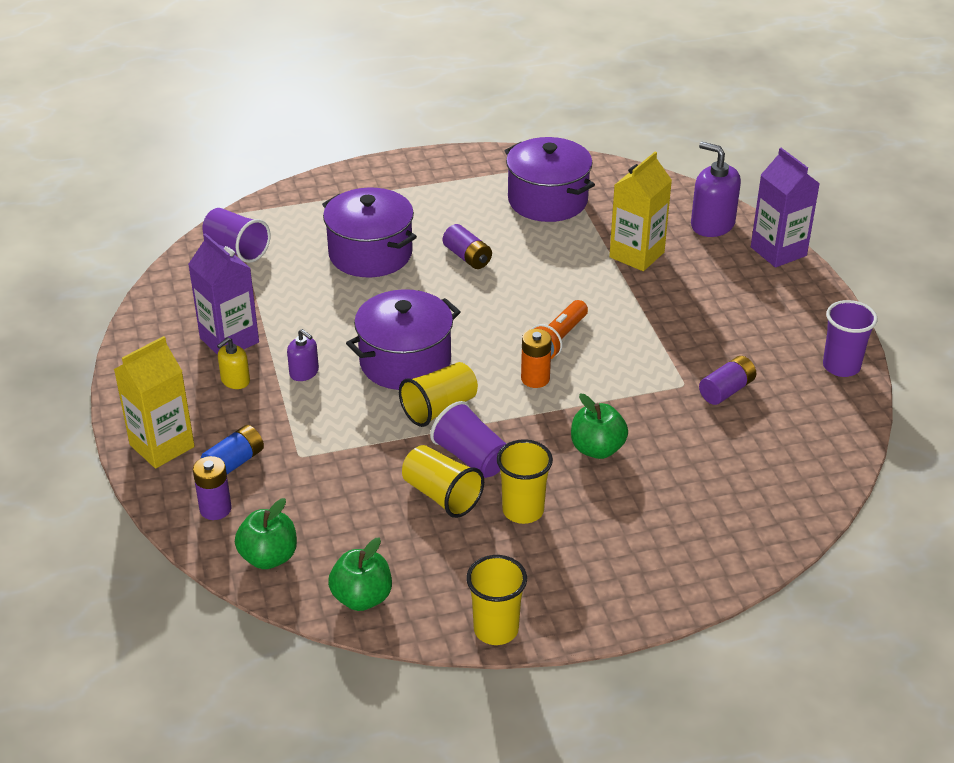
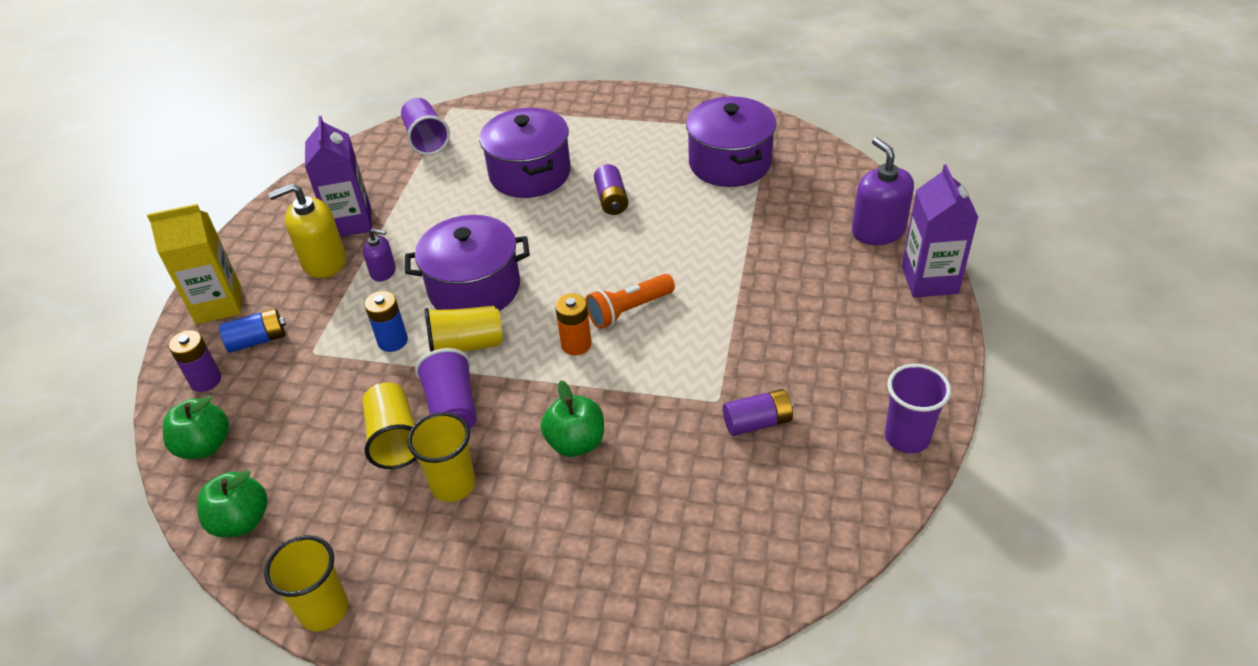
camera: 30 degrees right, 5 degrees up
yellow soap dispenser [217,337,250,389] -> yellow soap dispenser [268,183,346,278], size x1.79
purple soap dispenser [287,329,319,381] -> purple soap dispenser turned 60 degrees counterclockwise [363,229,396,282]
yellow carton [609,152,672,271] -> none
none -> blue battery [364,291,408,352]

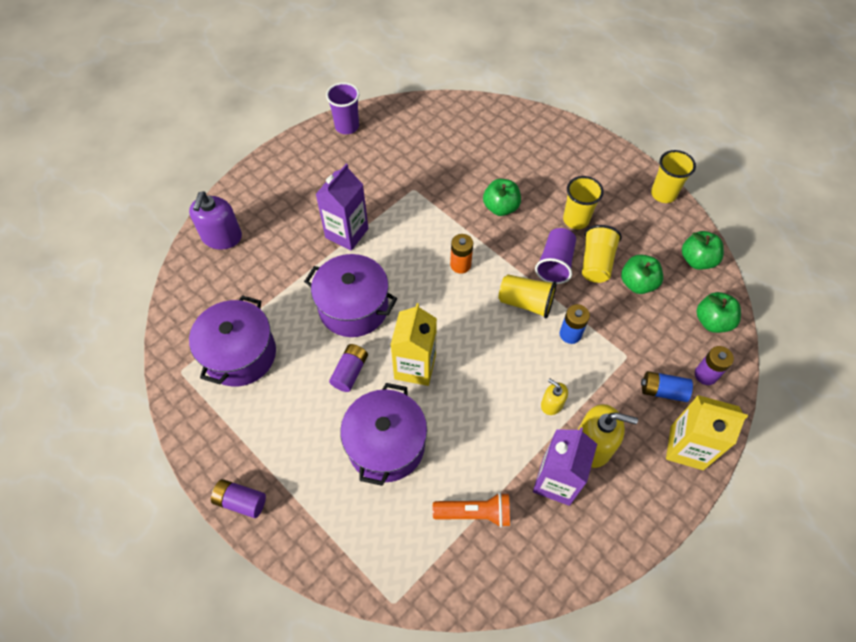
camera: 150 degrees left, 15 degrees up
purple soap dispenser [363,229,396,282] -> yellow soap dispenser [541,378,568,415]
purple cup [401,98,450,155] -> none
purple pot [405,215,530,311] -> purple pot moved to [304,254,397,337]
orange flashlight [586,274,675,329] -> orange flashlight moved to [433,492,510,527]
purple battery [723,389,793,436] -> purple battery moved to [211,479,266,518]
purple carton [902,164,979,297] -> purple carton moved to [315,164,368,251]
none -> yellow carton [391,303,437,386]
none -> green apple [621,254,663,294]

